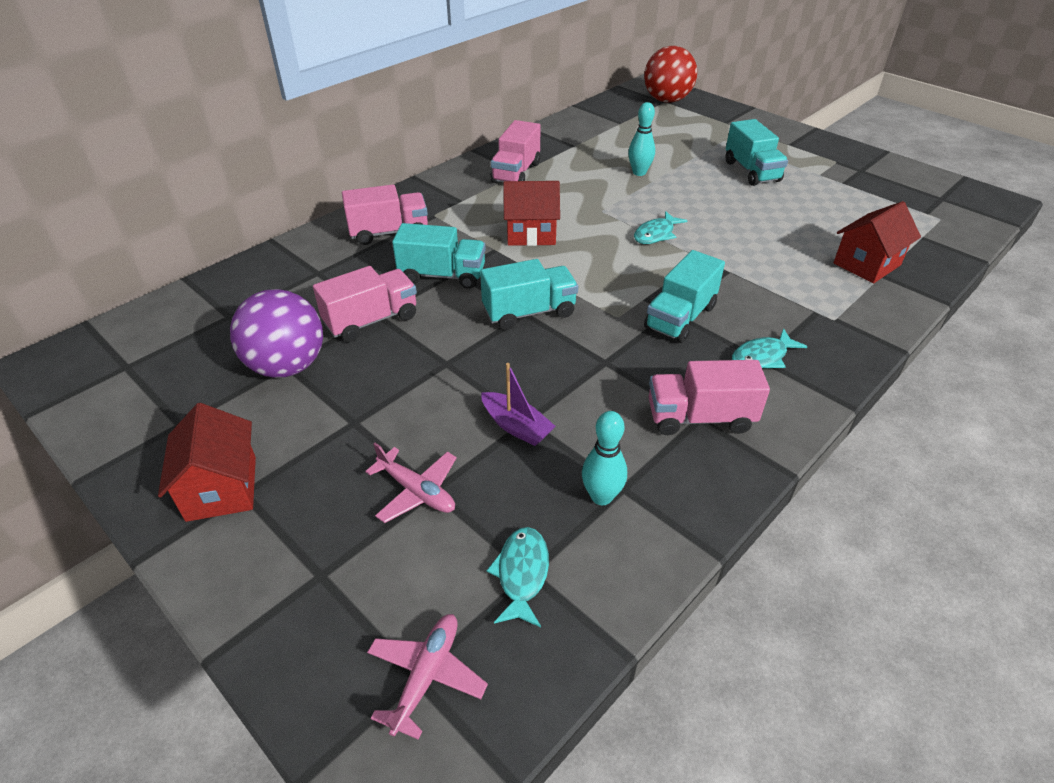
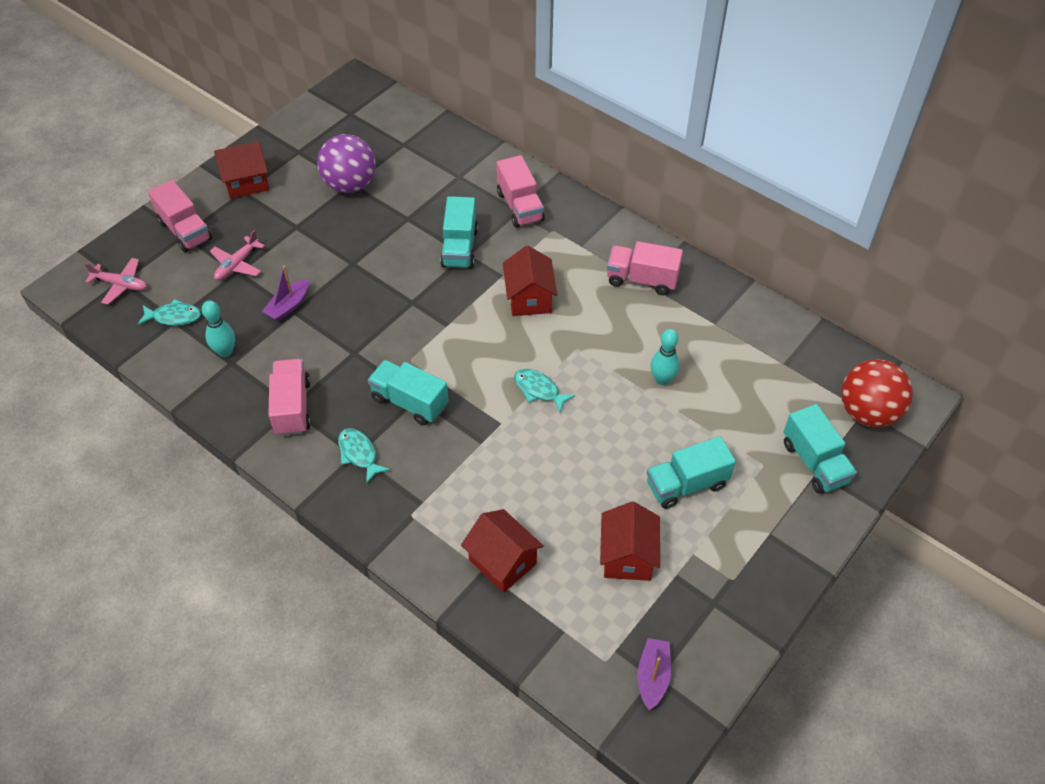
camera: 85 degrees right, 10 degrees up
pink truck [313,266,417,342] -> pink truck moved to [148,180,212,252]
turquoise truck [480,259,578,330] -> turquoise truck moved to [783,404,857,494]
none -> red house [600,501,660,581]
none -> purple boat [637,638,671,710]

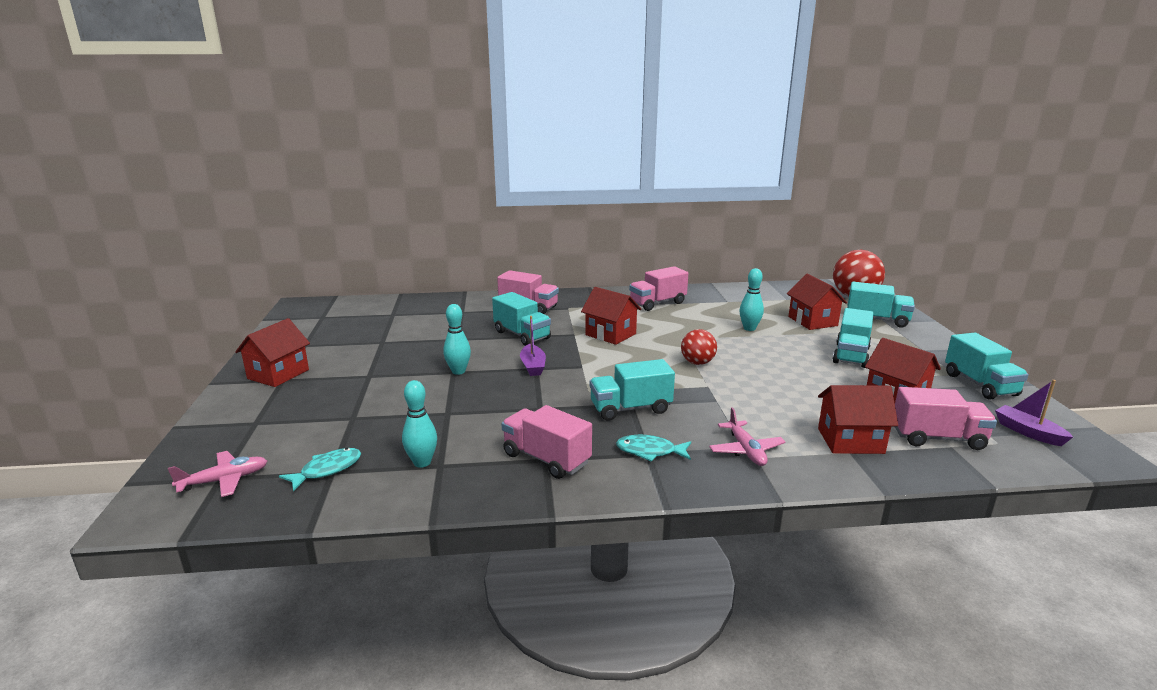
camera: 45 degrees left, 30 degrees down
pink truck [148,180,212,252] -> pink truck moved to [895,387,997,450]
pink plane [210,230,265,280] -> pink plane moved to [709,407,786,466]
purple boat [262,266,309,322] -> purple boat moved to [520,316,546,376]
purple ball [317,134,376,193] -> none
turquoise fish [514,369,576,413] -> red ball [681,329,717,365]
none -> turquoise bowling pin [443,304,471,375]
none -> red house [787,274,847,330]
none -> turquoise truck [945,333,1029,400]

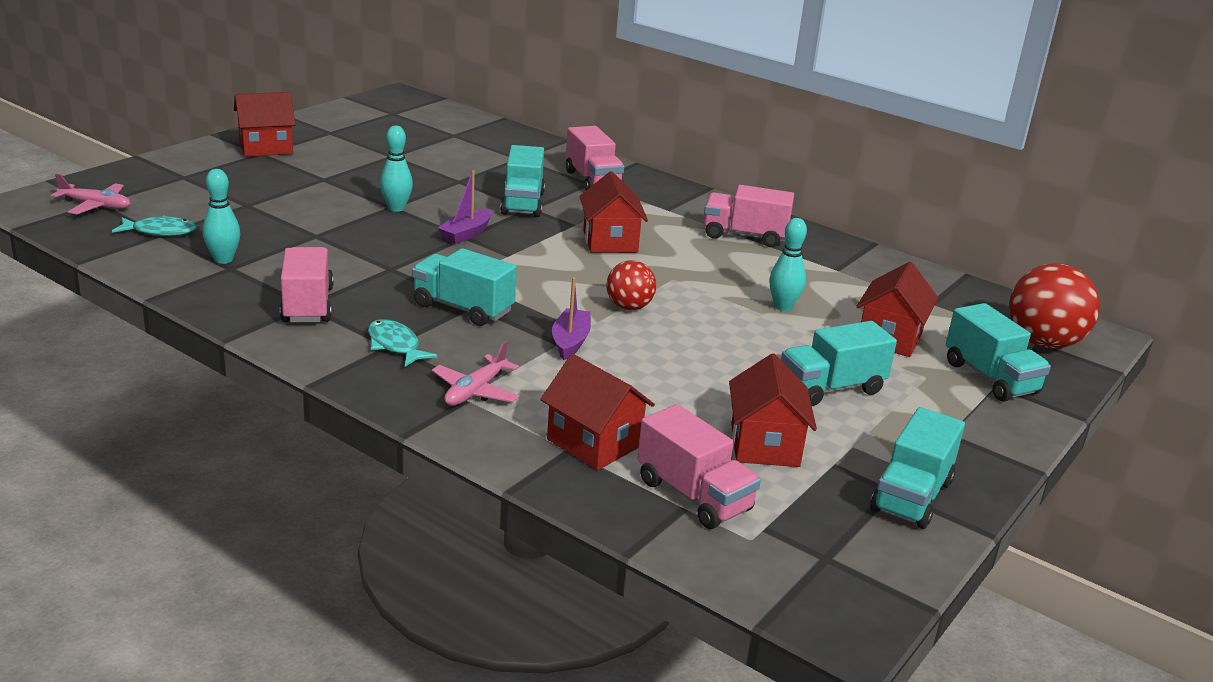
camera: 40 degrees right, 5 degrees up
purple boat [995,380,1073,446] -> purple boat moved to [552,277,591,360]

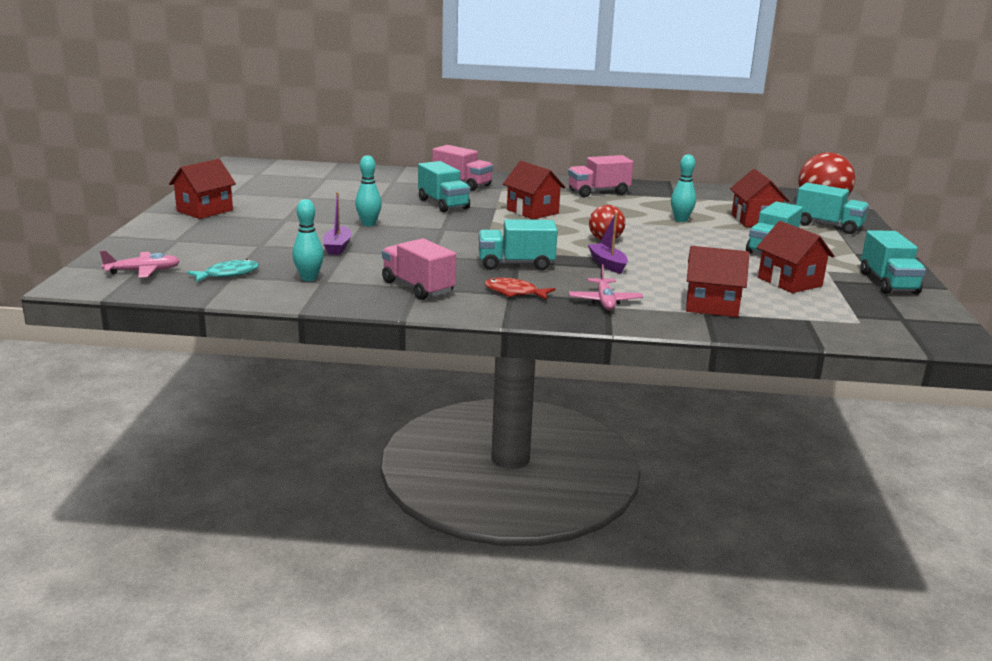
camera: 30 degrees left, 5 degrees down
turquoise fish [368,319,437,367] -> red fish [485,278,555,300]
purple boat [438,170,492,244] -> purple boat moved to [323,192,352,255]
pink truck [637,404,761,529] -> none

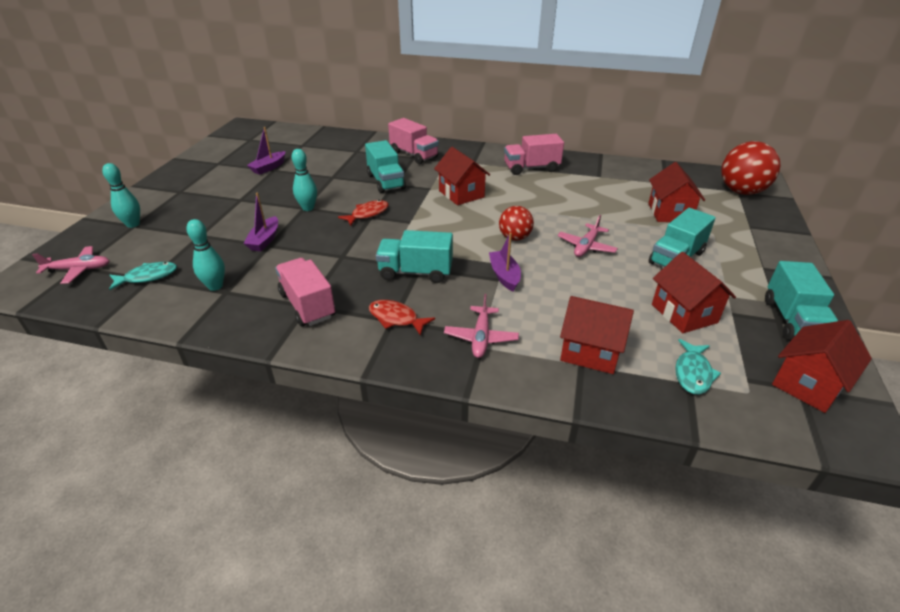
camera: 10 degrees right, 15 degrees up
red house [169,159,236,219] -> red house moved to [772,320,872,413]
turquoise bowling pin [671,154,696,222] -> turquoise bowling pin moved to [102,163,140,228]
turquoise truck [796,183,869,234] -> none
none -> purple boat [247,127,285,175]
none -> red fish [338,200,389,226]
none -> pink plane [558,215,618,257]
none -> turquoise fish [675,339,721,395]

